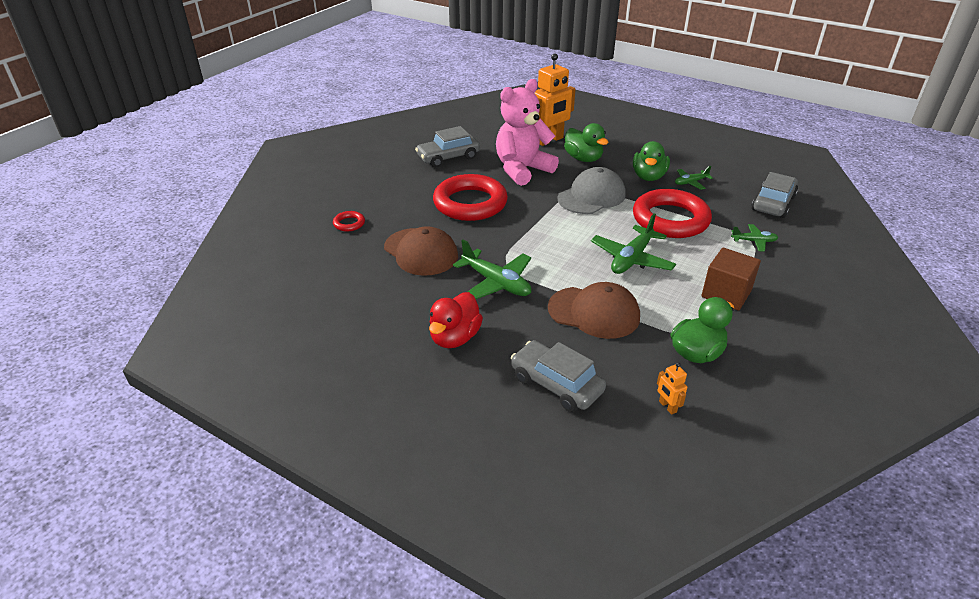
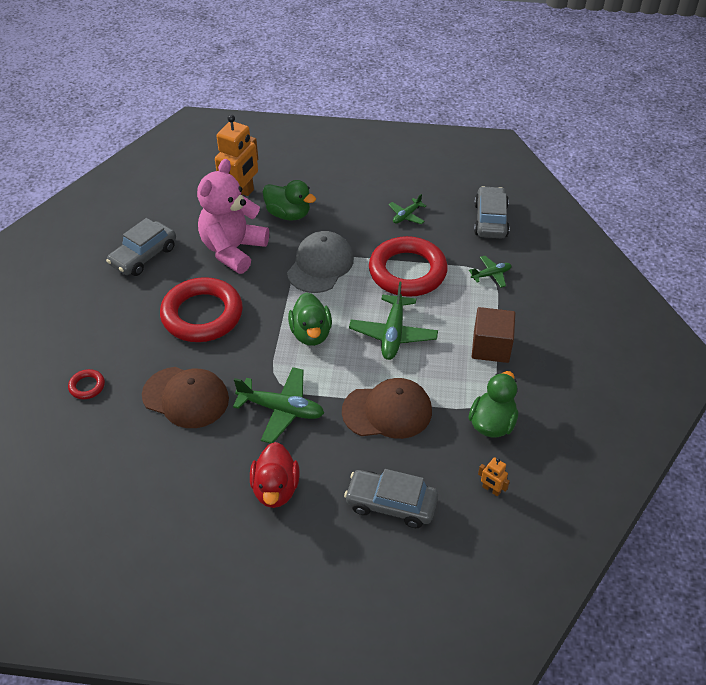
camera: 25 degrees left, 10 degrees up
green duck [633,141,670,181] -> green duck moved to [288,292,332,346]

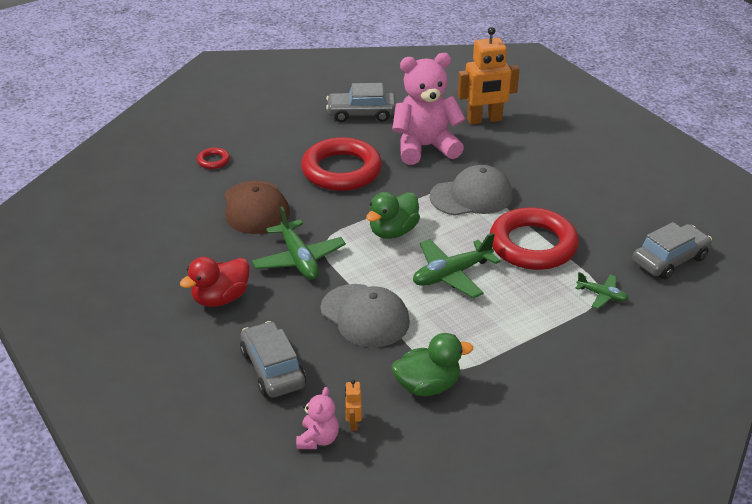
camera: 50 degrees right, 10 degrees down
green duck [263,180,316,221] -> none
brown cap [342,378,432,439] -> grey cap [321,284,410,347]
green plane [388,194,427,224] -> none
brown cube [472,307,515,363] -> none
none -> pink teddy bear [296,387,339,449]

